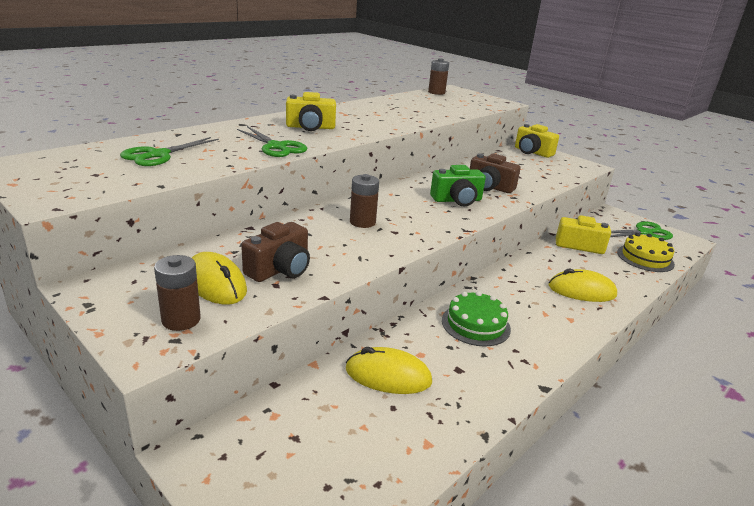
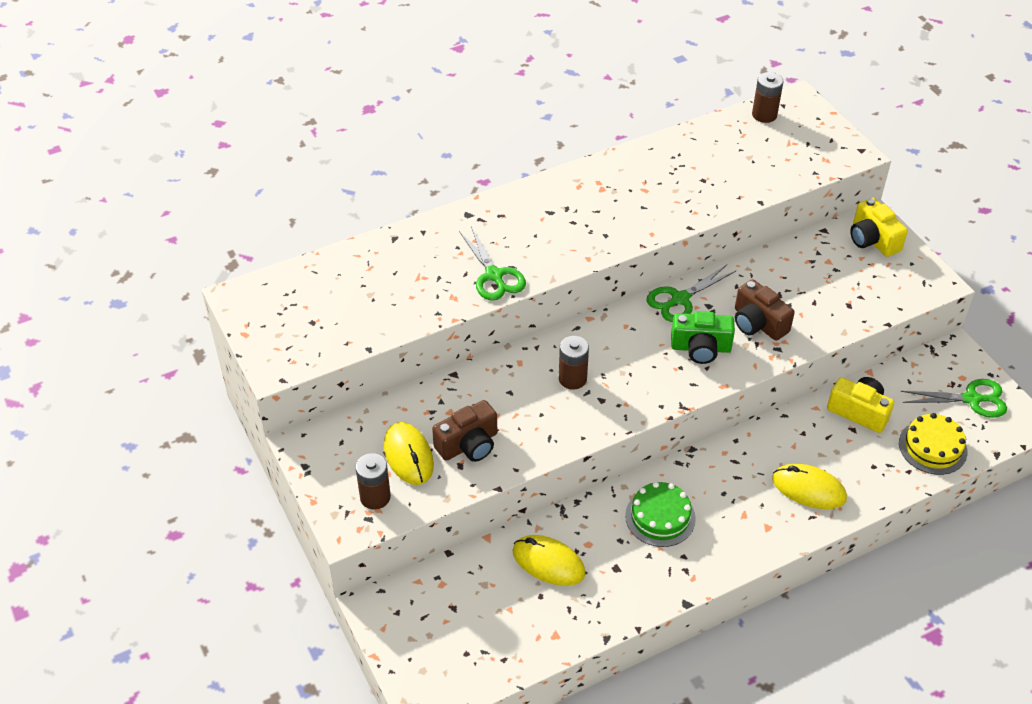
camera: 20 degrees right, 20 degrees up
green scissors [120,137,219,166] -> green scissors moved to [646,265,736,322]
yellow camera [286,92,336,131] -> none

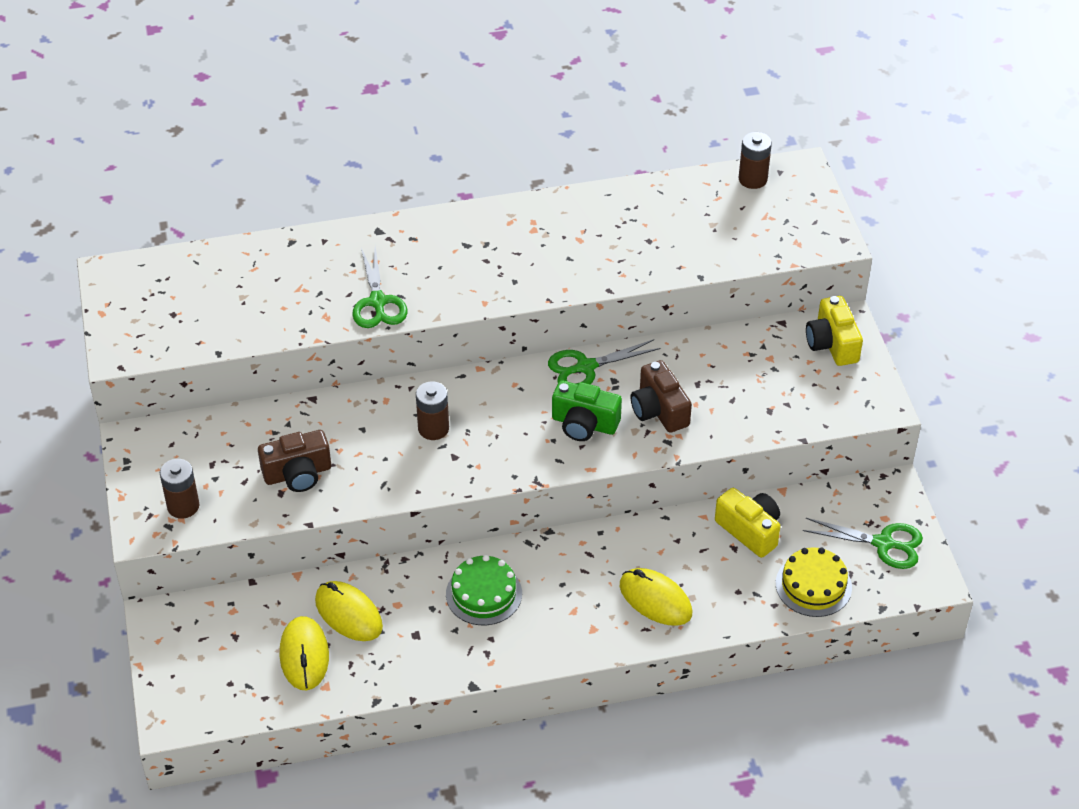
camera: 15 degrees right, 0 degrees up
yellow mouse [384,422,434,485] -> yellow mouse moved to [280,616,329,690]

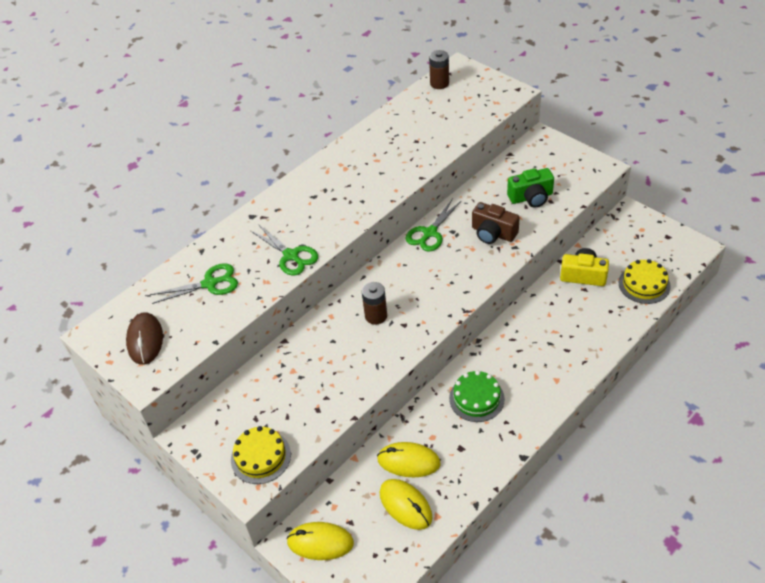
camera: 30 degrees left, 0 degrees up
brown battery [160,459,200,519] -> yellow cake [231,426,291,484]
brown camera [258,430,331,492] -> none
green camera [552,381,622,441] -> green camera moved to [507,168,554,208]
yellow mouse [620,568,692,626] -> yellow mouse moved to [286,522,354,560]
green scissors [803,518,923,569] -> green scissors moved to [150,263,238,304]
yellow camera [806,296,863,366] -> none
none -> brown mouse [126,312,163,365]

